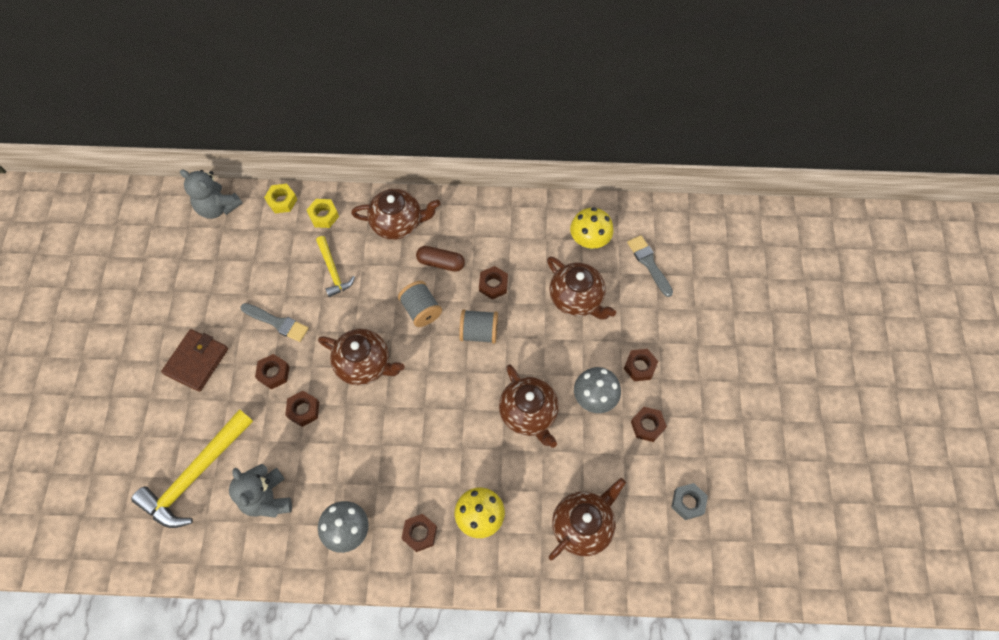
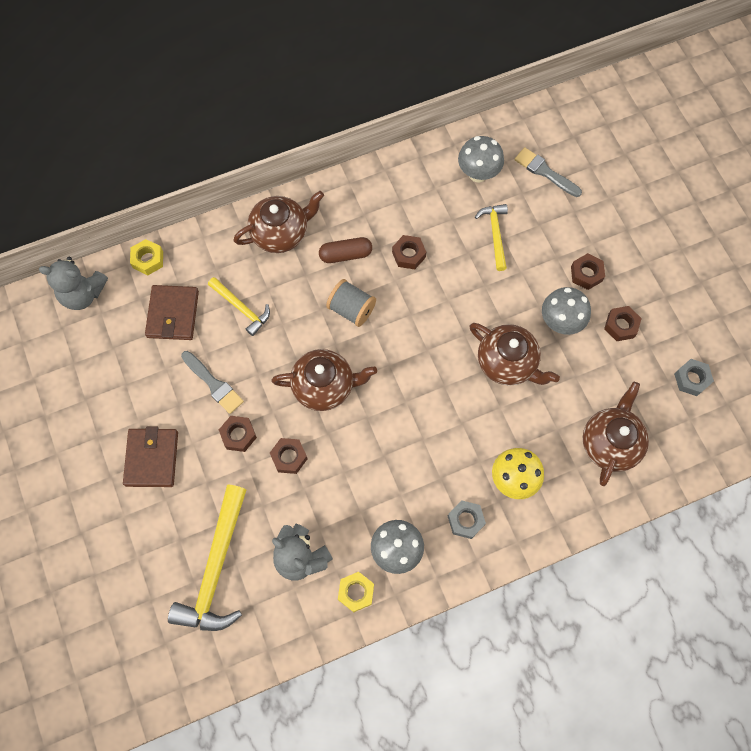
camera: 25 degrees left, 5 degrees up
grey brush [241,303,309,342] -> grey brush turned 45 degrees clockwise [181,351,244,414]
yellow nut [307,199,339,228] -> yellow nut moved to [338,572,374,612]
brown nut [401,514,437,552] -> grey nut [448,500,486,539]
grey spool [459,309,498,344] -> none
brown teapot [547,256,616,320] -> yellow hammer [475,204,508,271]
yellow mushroom [570,207,614,250] -> grey mushroom [458,136,504,183]
none -> brown wallet [145,285,199,340]

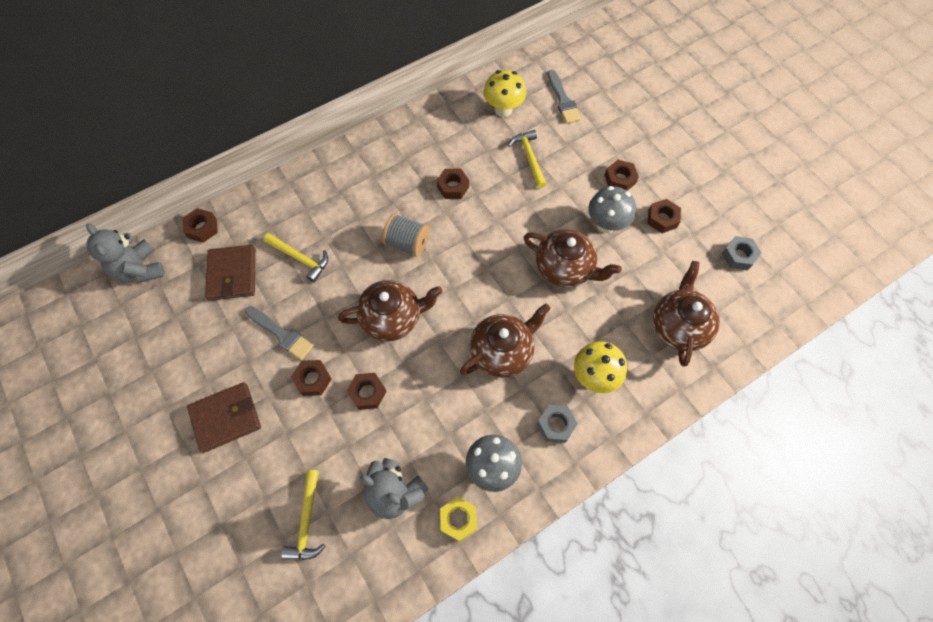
camera: 10 degrees left, 5 degrees down
grey teddy bear [39,257,108,310] -> grey teddy bear turned 60 degrees clockwise [86,223,165,282]
brown wallet [123,426,178,487] -> brown wallet turned 75 degrees clockwise [187,382,261,453]
yellow nut [130,239,163,275] -> brown nut [182,208,218,243]
yellow hammer [168,485,246,631] -> yellow hammer [281,470,326,560], size x0.56
brown teapot [233,191,324,253] -> brown teapot moved to [460,303,551,378]
brown capsule [319,237,372,263] -> none
grey mushroom [458,136,504,183] -> yellow mushroom [483,70,526,117]
grey brush [515,147,582,197] -> grey brush turned 135 degrees counterclockwise [547,70,581,123]

